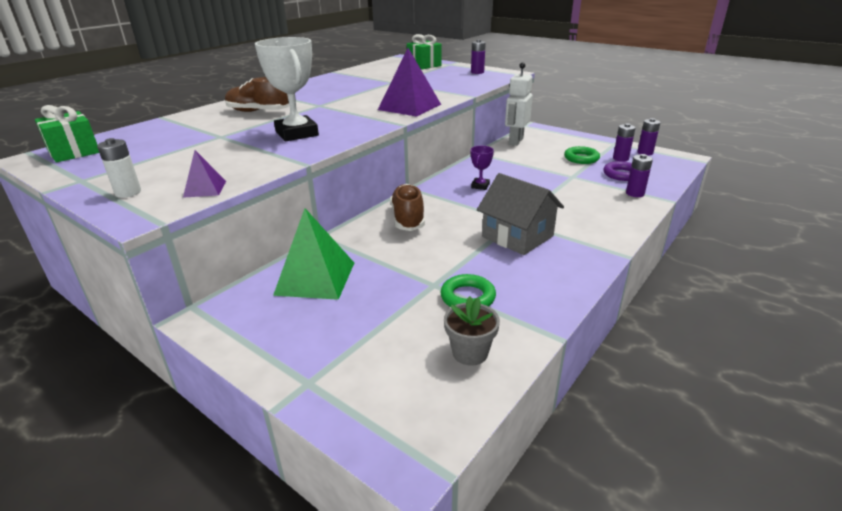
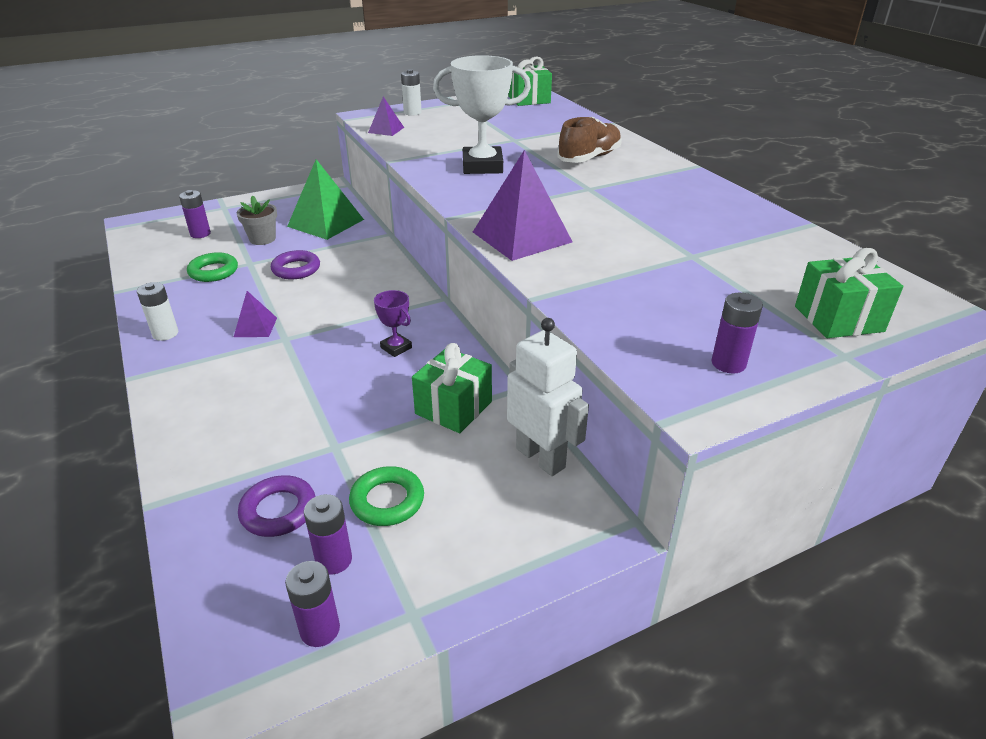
camera: 115 degrees right, 5 degrees up
brown shoe [390,184,425,231] -> none
grey flower pot [444,296,500,366] -> grey flower pot moved to [237,196,277,245]
grey house [477,173,564,255] -> purple pyramid [234,291,277,337]
purple battery [626,154,653,197] -> purple battery moved to [179,190,211,238]
none -> white battery [137,282,178,341]
none -> purple ring [271,250,320,279]
none -> green gift [412,343,492,433]

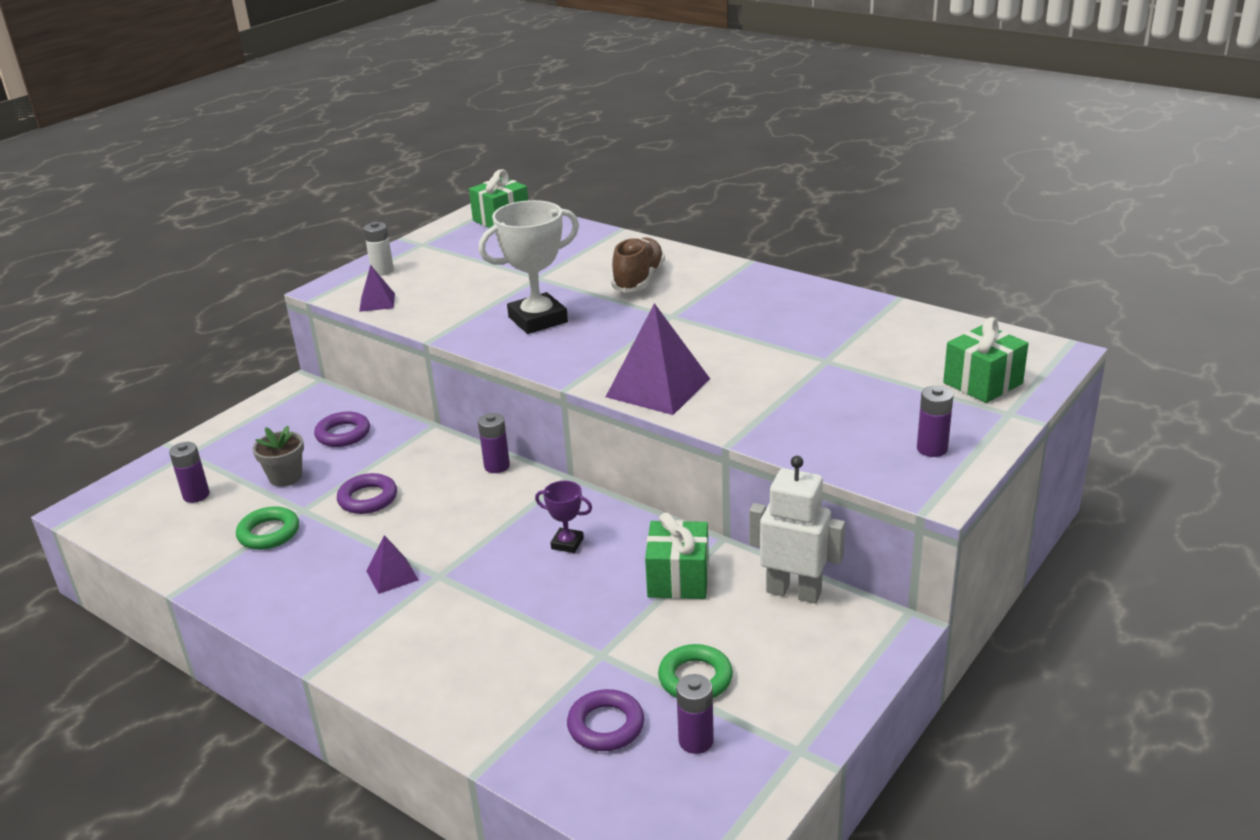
camera: 25 degrees left, 5 degrees down
white battery [137,282,178,341] -> none
purple battery [285,561,340,647] -> purple battery moved to [478,413,510,473]
green pyramid [287,159,364,240] -> purple ring [314,411,370,447]

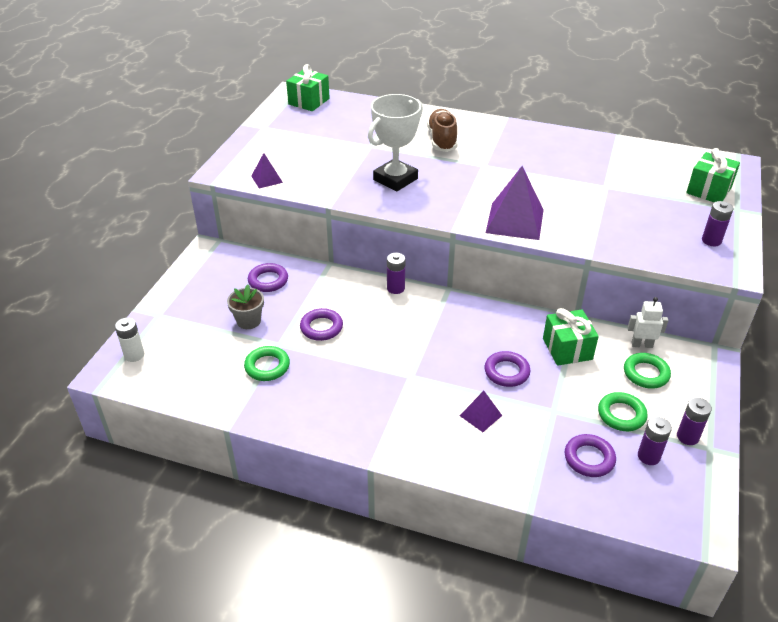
camera: 20 degrees left, 10 degrees up
purple battery [169,442,210,503] -> purple battery moved to [677,398,712,445]
white battery [364,222,394,276] -> white battery moved to [115,318,144,362]
purple pyramid [366,535,418,594] -> purple pyramid moved to [460,391,502,432]
purple trophy [535,481,592,553] -> none
white robot [749,456,845,604] -> white robot [627,297,668,348], size x0.60
none -> purple ring [484,351,530,387]
none -> green ring [624,353,671,389]

